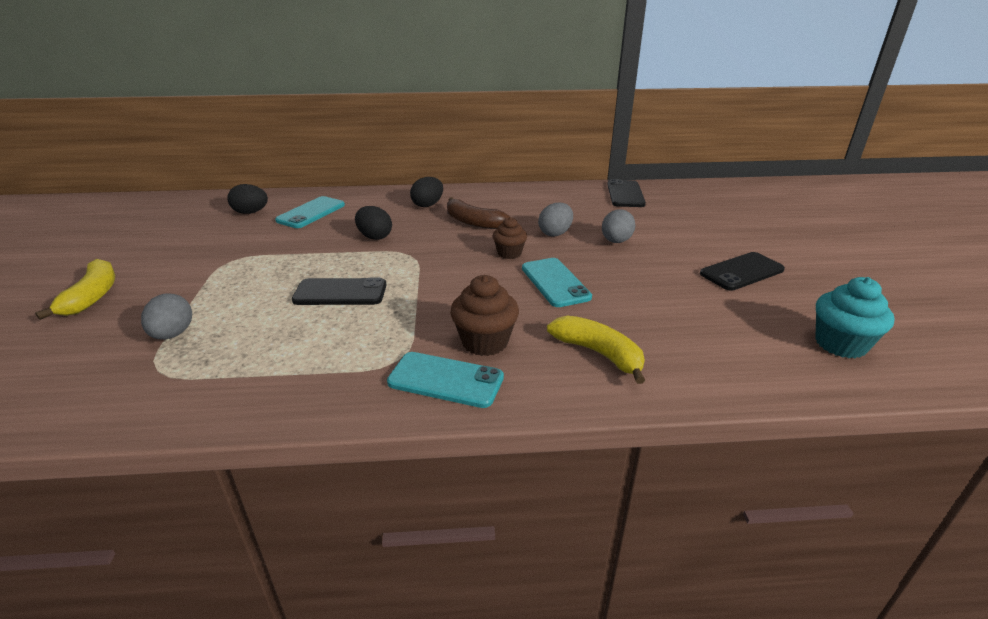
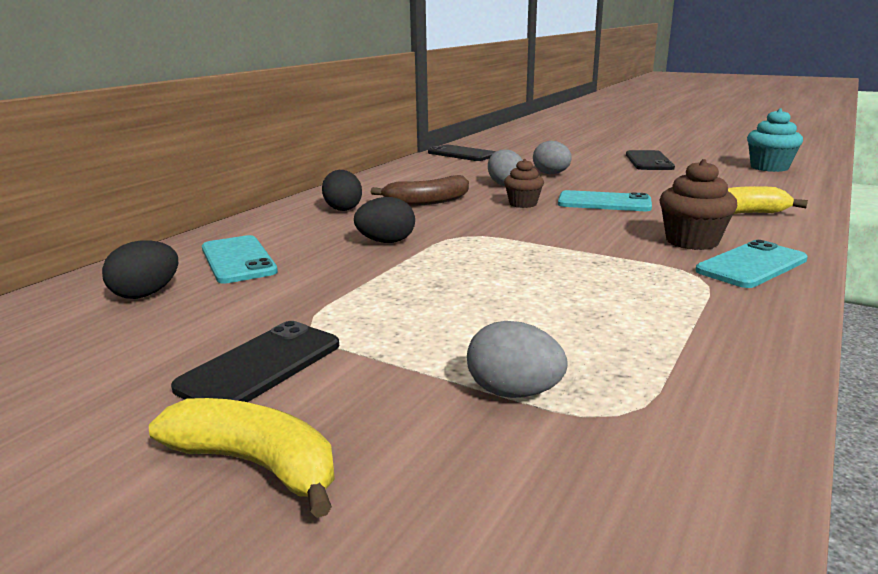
camera: 55 degrees left, 10 degrees down
black phone [292,278,387,305] -> black phone moved to [171,321,339,402]

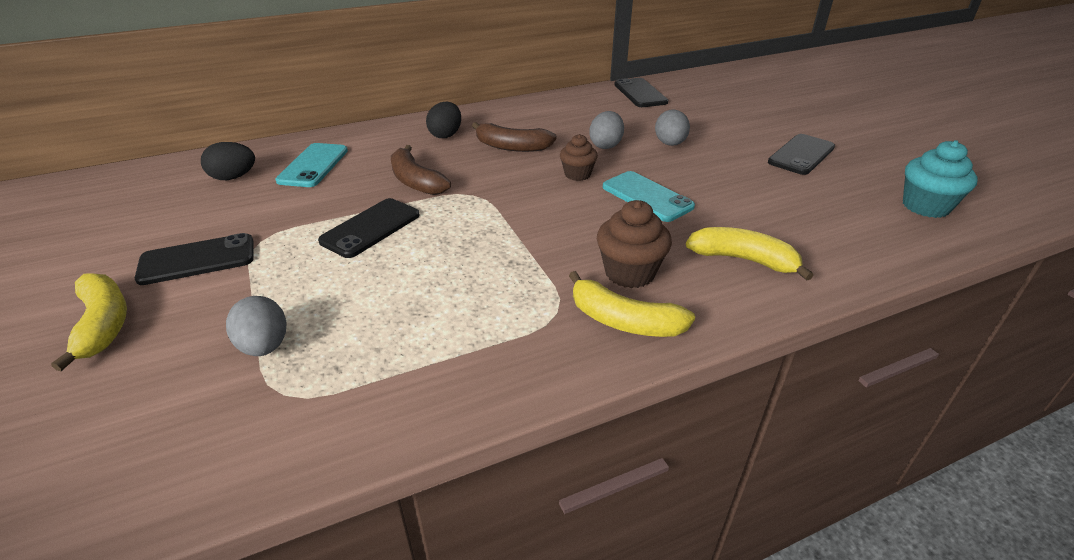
camera: 35 degrees right, 15 degrees up
black egg [354,197,415,243] -> brown banana [391,145,451,195]
turquoise phone [695,240,808,288] -> yellow banana [569,271,695,337]
none -> black phone [318,198,419,258]

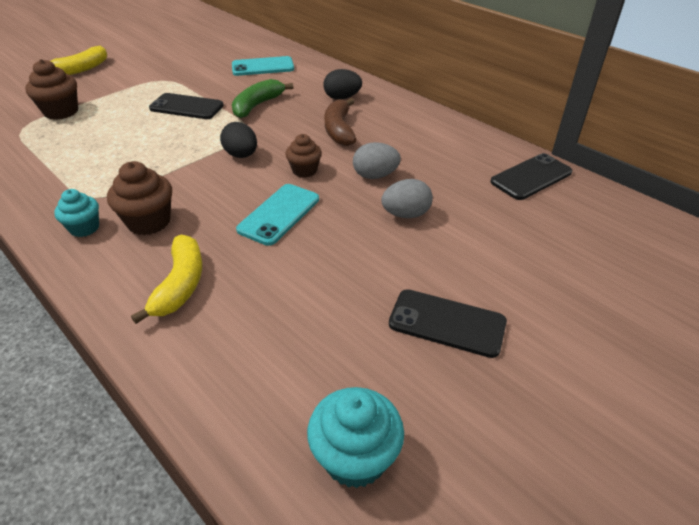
camera: 70 degrees right, 5 degrees up
black phone [135,233,253,285] -> none
black egg [201,142,255,180] -> black egg moved to [220,122,257,158]
grey egg [226,296,286,356] -> brown cupcake [25,59,78,120]
brown banana [391,145,451,195] -> green banana [232,79,293,118]
yellow banana [569,271,695,337] -> turquoise cupcake [54,189,99,237]

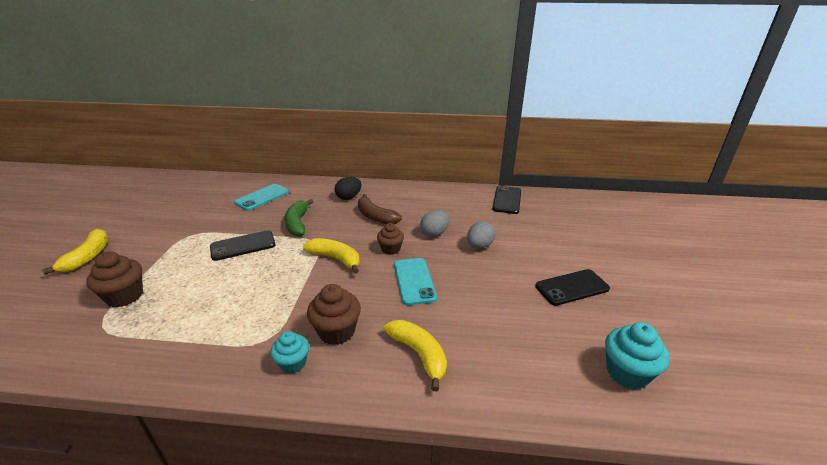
camera: 40 degrees left, 10 degrees down
black egg [220,122,257,158] -> yellow banana [303,238,360,274]

